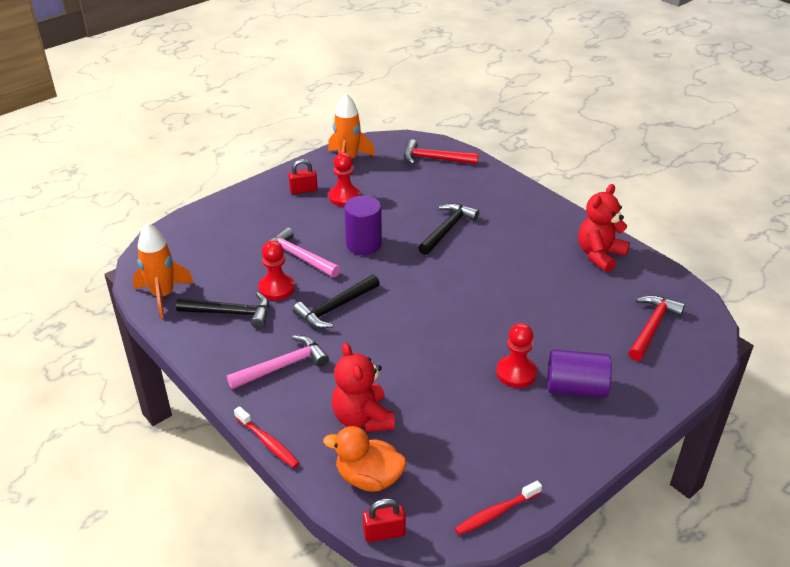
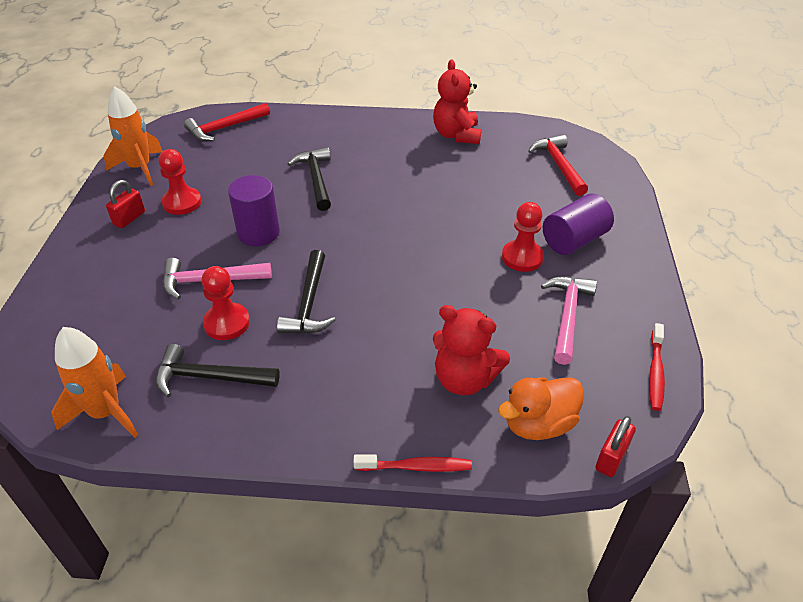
camera: 45 degrees left, 5 degrees up
black hammer [176,292,269,329] -> black hammer turned 135 degrees counterclockwise [156,344,280,397]
pink hammer [227,335,329,389] -> pink hammer moved to [541,277,597,365]

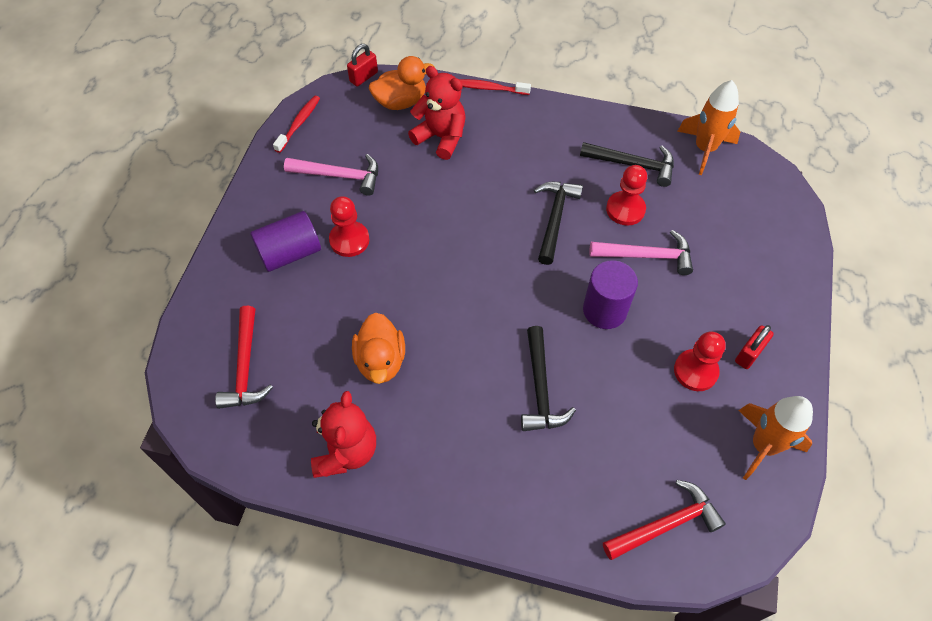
camera: 170 degrees left, 15 degrees up
pink hammer [541,277,597,365] -> pink hammer turned 105 degrees counterclockwise [284,154,378,196]
none -> orange duck [352,313,405,384]

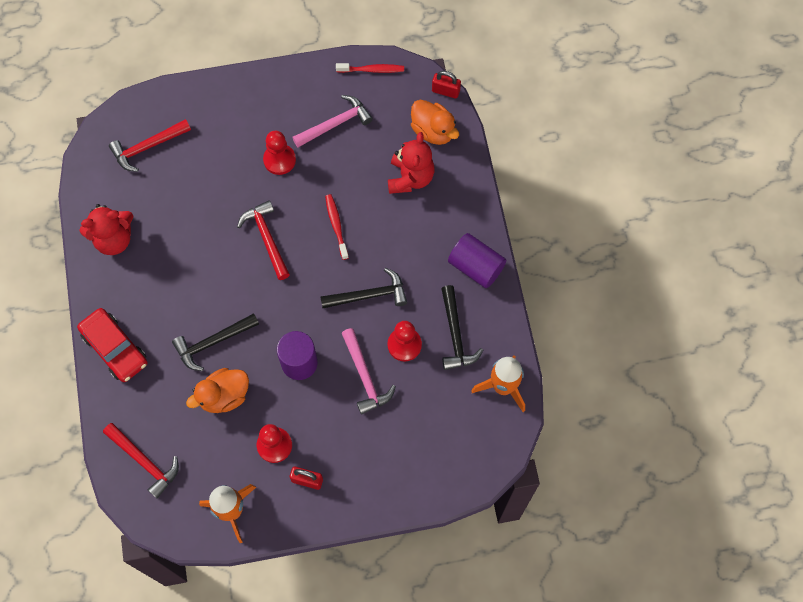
camera: 65 degrees right, 10 degrees up
purple cylinder [250,211,321,272] -> purple cylinder moved to [448,233,506,288]
pink hammer [284,154,378,196] -> pink hammer turned 105 degrees counterclockwise [292,95,373,147]
orange duck [352,313,405,384] -> orange duck moved to [186,368,249,413]
red toothbrush [459,79,531,95] -> red toothbrush moved to [325,194,349,260]
none -> red car [77,308,148,382]
none -> red hammer [237,200,290,280]

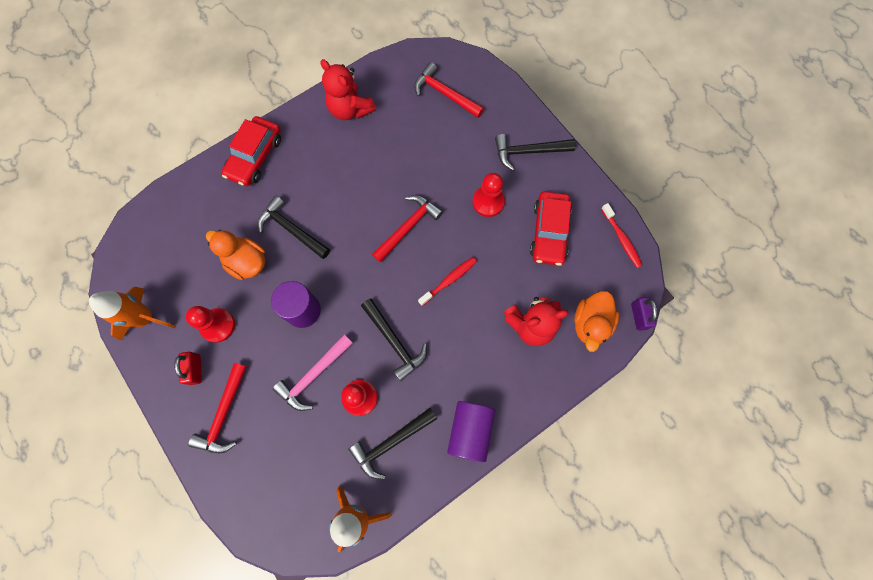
camera: 65 degrees right, 5 degrees up
red hammer [103,423,179,499] -> red hammer moved to [188,363,247,454]
pink hammer [292,95,373,147] -> red car [530,191,572,266]
red padlock [432,71,461,99] -> purple padlock [631,297,657,331]
none -> black hammer [495,134,576,170]

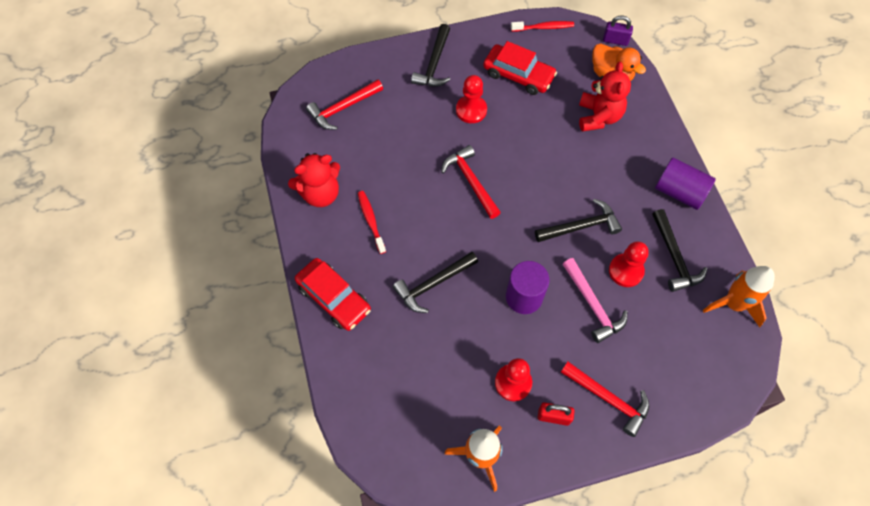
camera: 70 degrees left, 10 degrees down
orange duck [206,230,265,280] -> none
red toothbrush [418,257,477,306] -> red toothbrush moved to [358,191,386,254]

